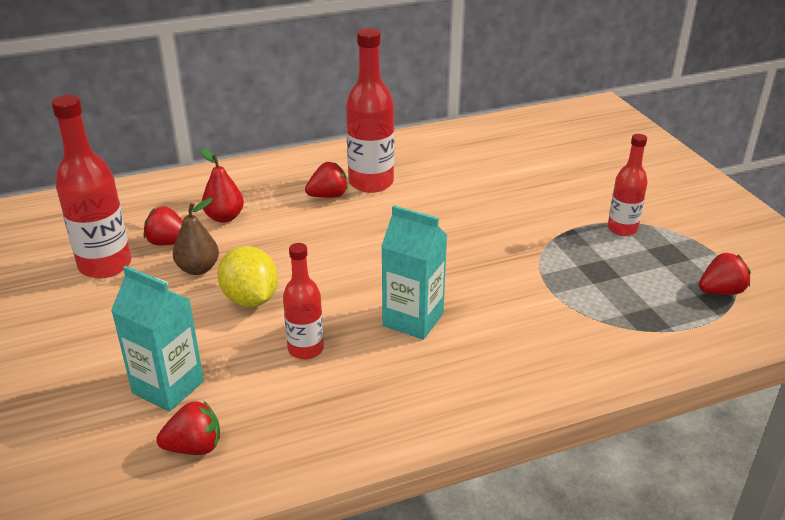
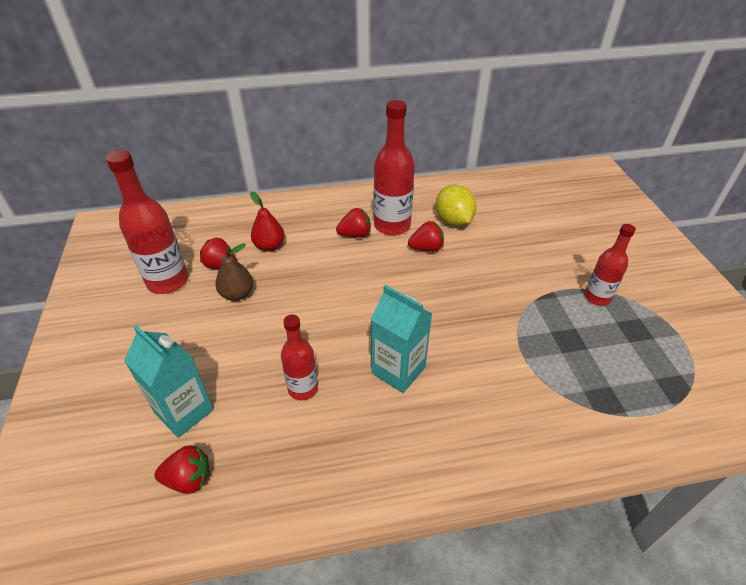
camera: 10 degrees right, 10 degrees up
yellow lemon [217,246,278,307] -> yellow lemon moved to [436,184,477,226]
red strawberry [699,253,751,295] -> red strawberry moved to [408,221,444,252]

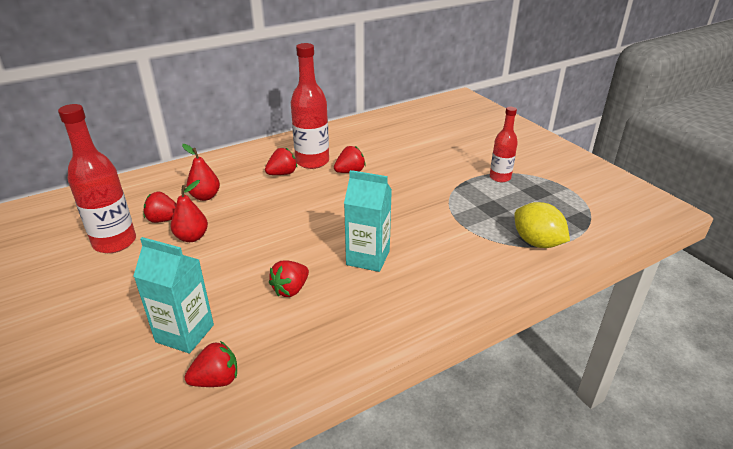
camera: 20 degrees left, 10 degrees down
brown pear [215,243,253,301] -> red pear [171,180,208,242]
red bottle [281,314,318,400] -> red strawberry [269,260,309,297]
yellow lemon [436,184,477,226] -> yellow lemon moved to [514,202,570,248]

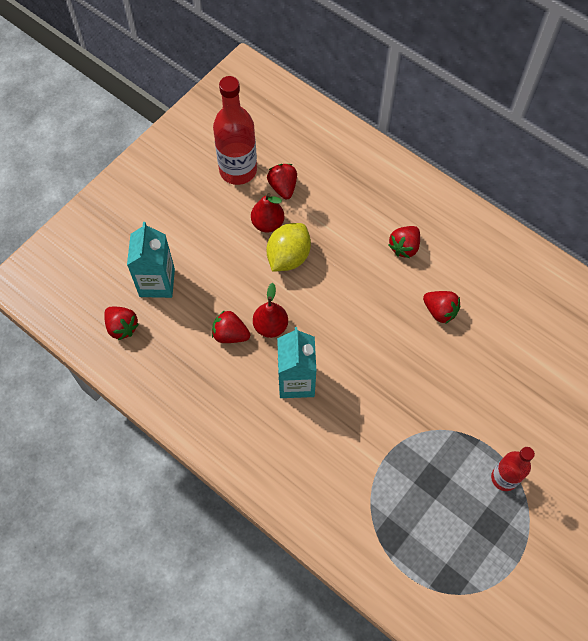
camera: 70 degrees right, 30 degrees up
red pear [182,144,220,201] -> red pear moved to [253,283,288,338]
red strawberry [265,148,297,175] -> red strawberry turned 90 degrees clockwise [389,226,420,258]
red bottle [291,43,329,169] -> none
yellow lemon [514,202,570,248] -> yellow lemon moved to [266,223,311,272]

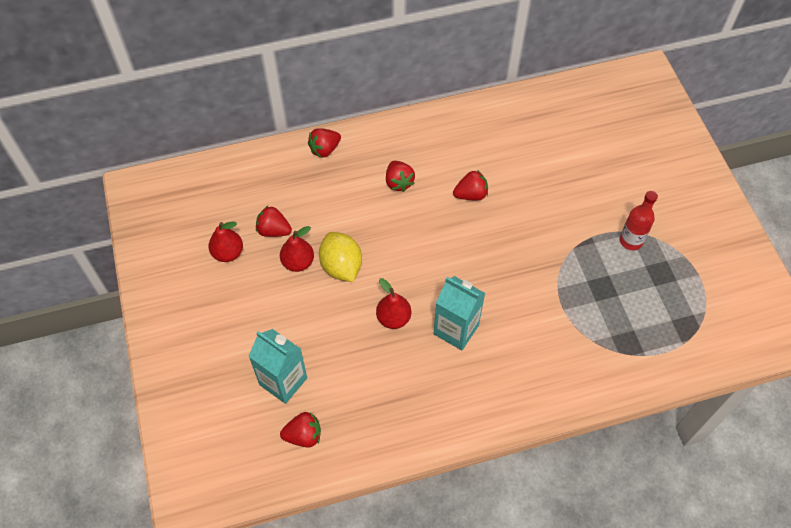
camera: 55 degrees left, 5 degrees down
red strawberry [212,310,250,343] -> red strawberry moved to [308,128,341,157]
red bottle [213,76,257,185] -> red pear [208,221,243,262]

